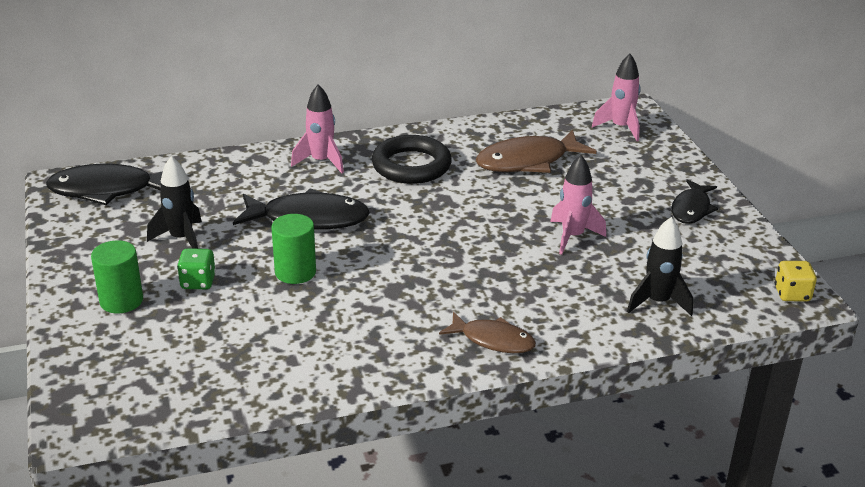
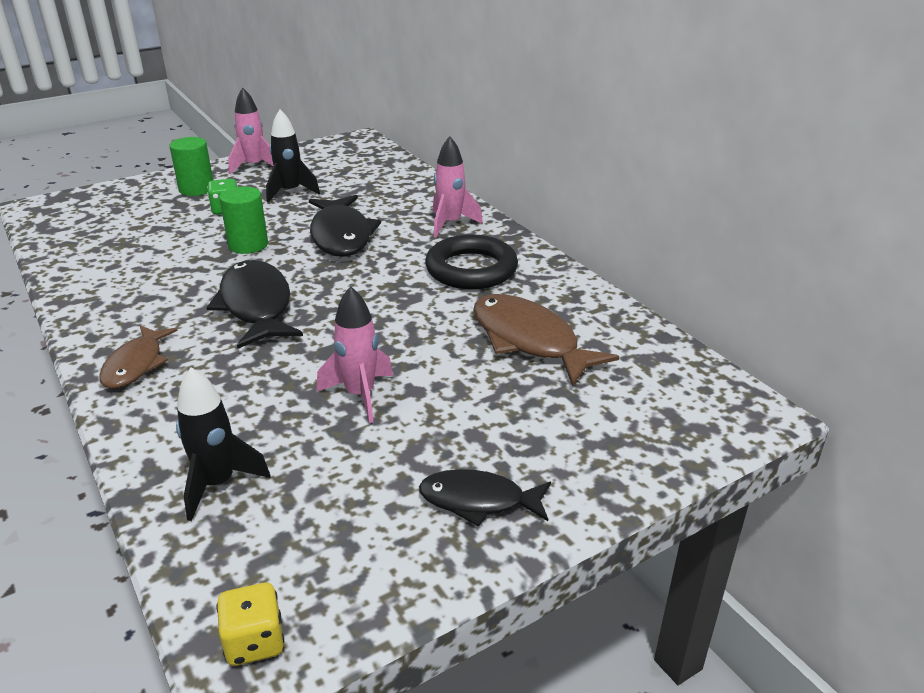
camera: 75 degrees right, 0 degrees up
black fish [46,164,163,205] -> black fish moved to [206,260,303,348]
pink rocket [592,54,640,141] -> pink rocket moved to [228,87,274,174]

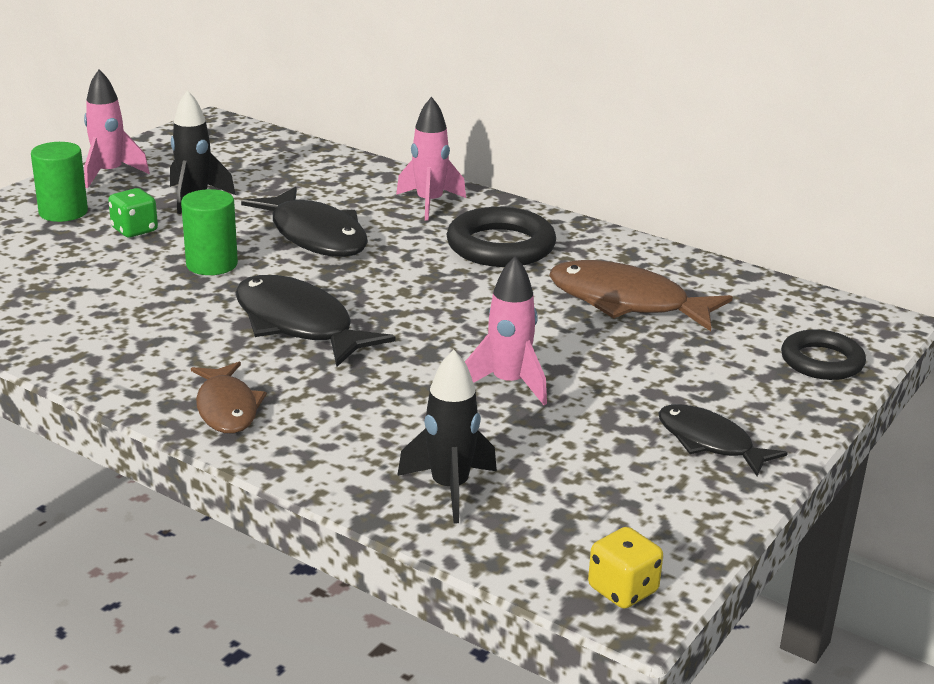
camera: 25 degrees left, 5 degrees down
black fish [419,469,551,526] -> black fish turned 60 degrees clockwise [658,404,788,476]
none -> black ring [781,329,866,380]

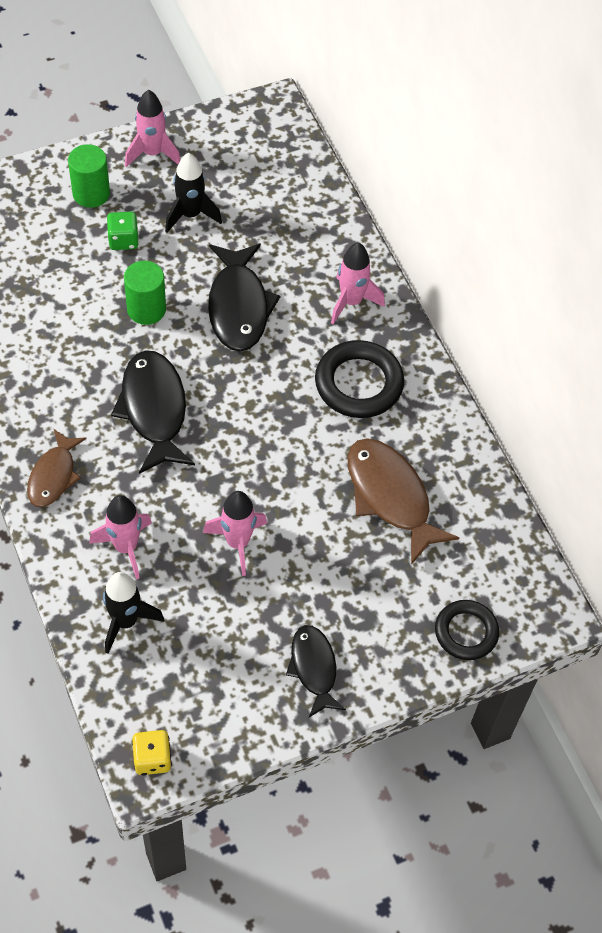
camera: 30 degrees right, 30 degrees up
none -> pink rocket [89,495,152,579]

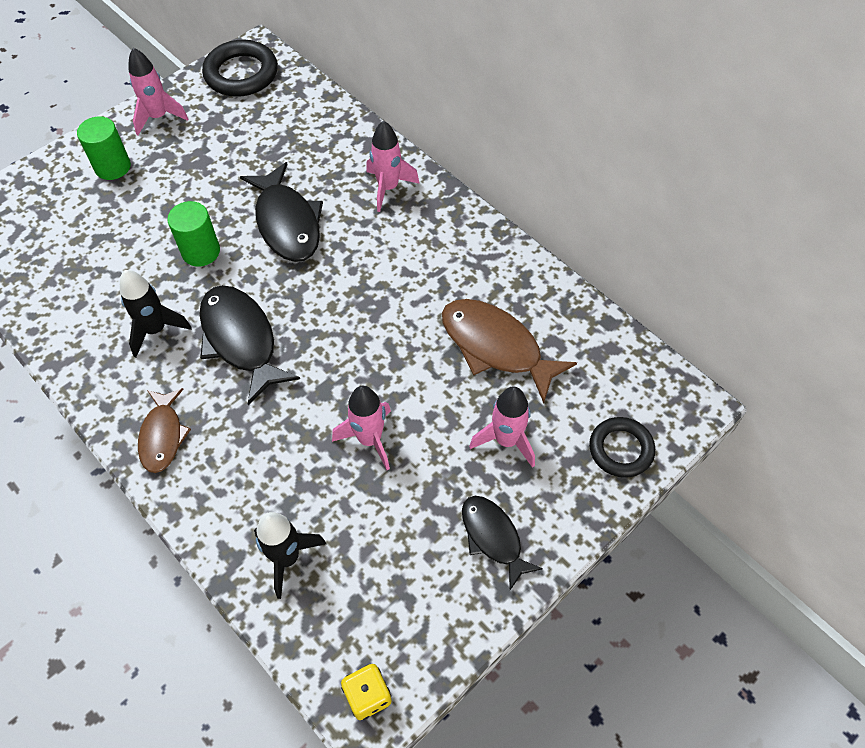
camera: 15 degrees left, 0 degrees up
pink rocket [89,495,152,579] -> pink rocket moved to [469,387,535,468]
green dice [106,212,139,250] -> none
black rocket [165,153,222,233] -> black rocket moved to [120,270,192,357]
black ring [315,340,404,418] -> black ring moved to [202,40,278,97]

